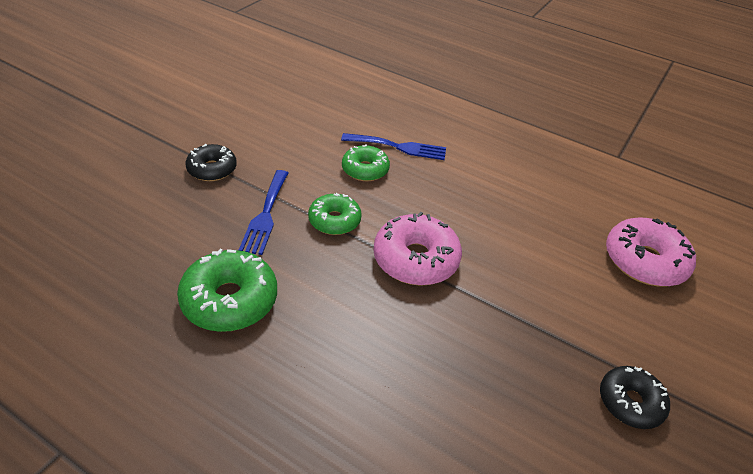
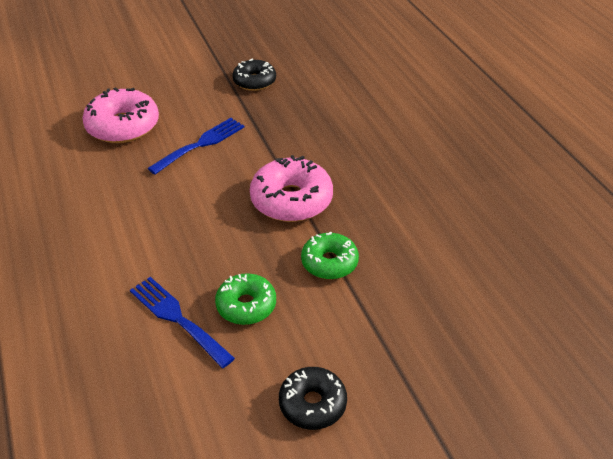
camera: 140 degrees left, 0 degrees up
green donut [177,249,277,332] -> none
black donut [185,144,237,181] -> black donut moved to [279,367,347,430]
blue fork [239,170,288,255] -> blue fork moved to [148,118,244,174]

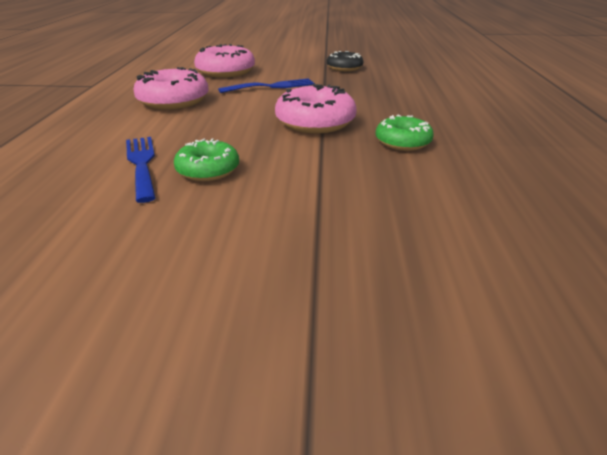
camera: 25 degrees right, 10 degrees down
black donut [279,367,347,430] -> none
green donut [301,232,359,279] -> green donut moved to [376,115,434,151]
none -> pink donut [133,67,209,110]

